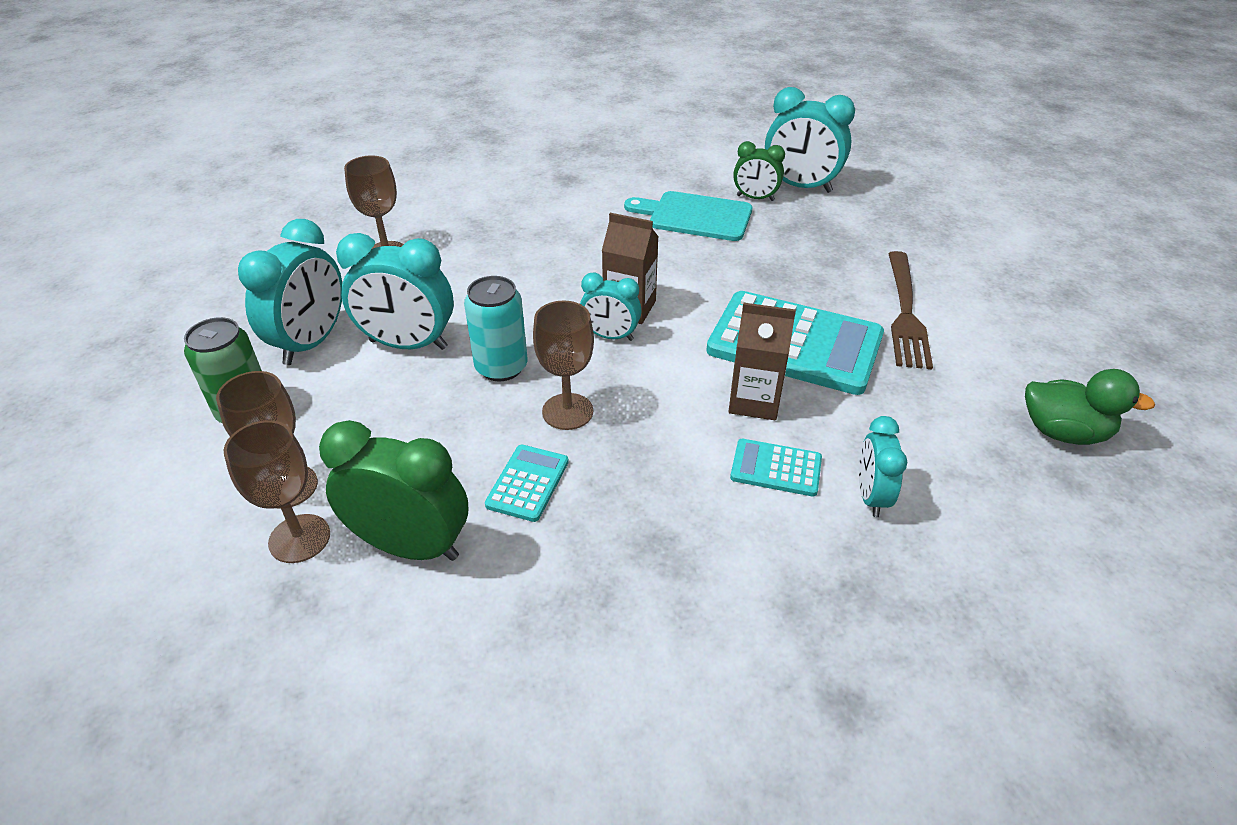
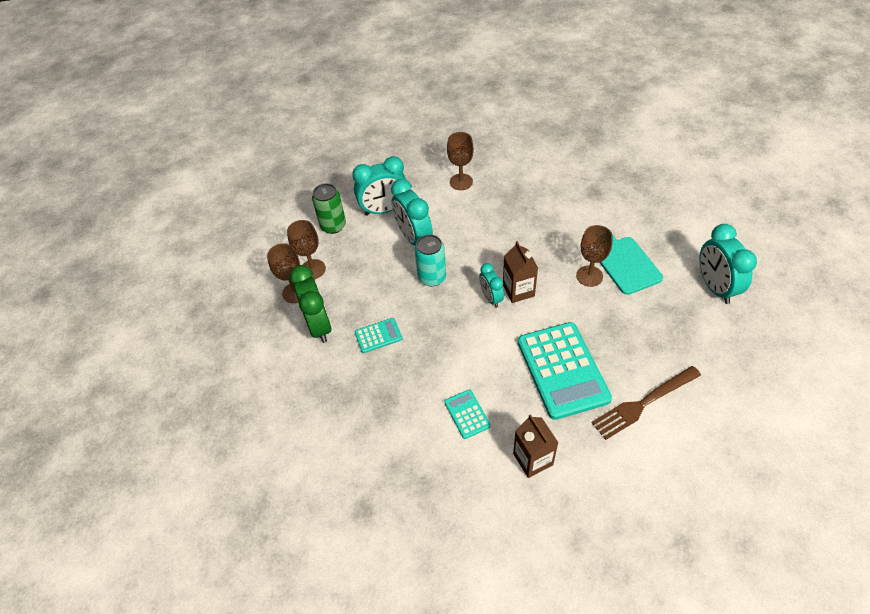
camera: 55 degrees right, 10 degrees up
brown goblet [533,301,594,430] -> brown goblet moved to [576,225,613,287]
brown carton [728,303,796,420] -> brown carton moved to [513,414,559,478]
green clock [733,141,785,201] -> none
turquoise clock [859,416,907,517] -> none
green duck [1025,369,1155,445] -> none

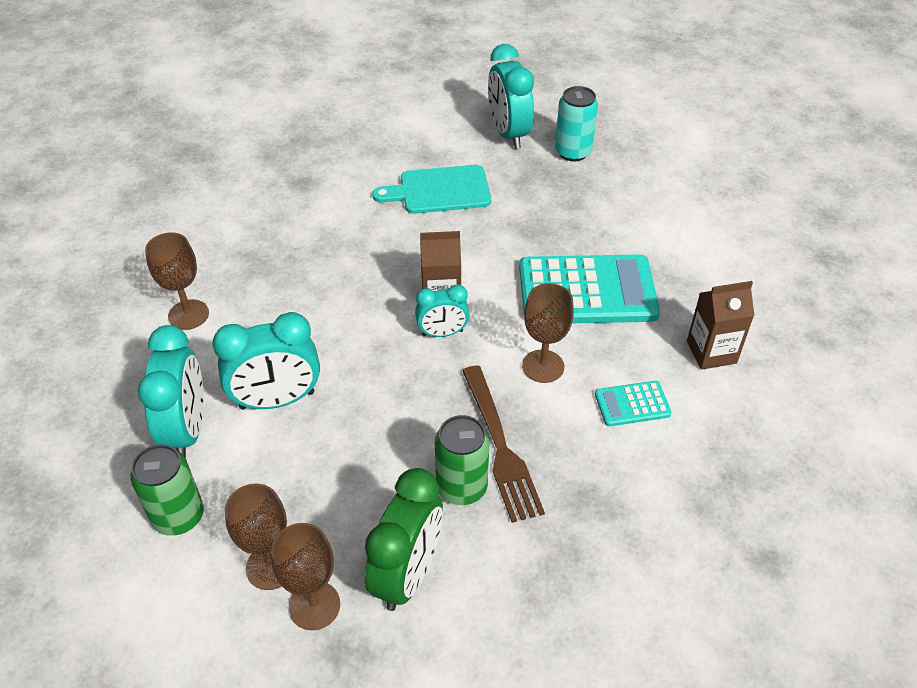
camera: 80 degrees left, 5 degrees down
green clock [289,265,332,343] -> green clock turned 120 degrees clockwise [365,468,443,611]
turquoise calculator [355,318,402,353] -> green can [435,415,489,505]
turquoise can [415,234,446,286] -> turquoise can moved to [555,86,598,161]
brown goblet [576,225,613,287] -> brown goblet moved to [522,283,574,383]
brown fork [591,366,701,440] -> brown fork moved to [462,365,545,523]
turquoise clock [700,224,757,304] -> turquoise clock turned 75 degrees clockwise [488,44,534,149]

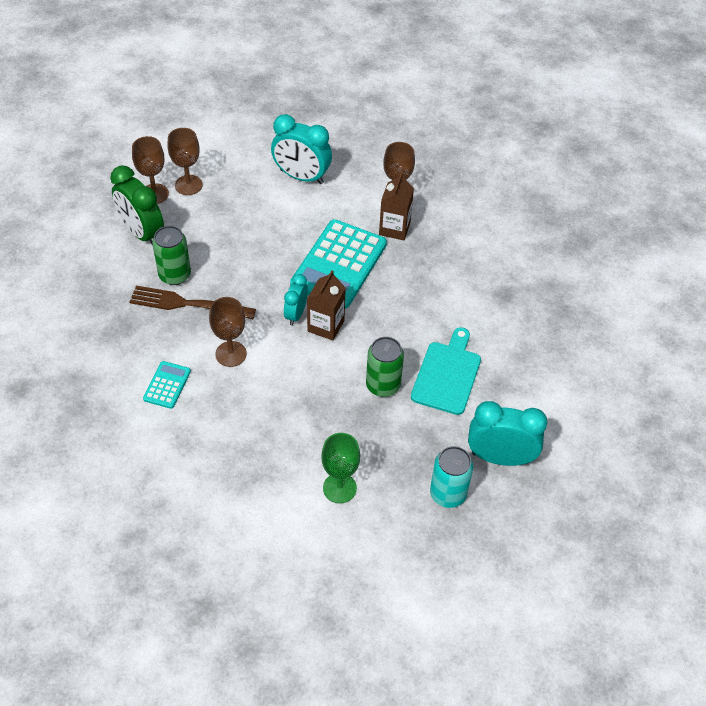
camera: 115 degrees right, 5 degrees up
green can [130,444,204,536] -> green can moved to [366,337,404,397]
turquoise clock [213,312,320,410] -> none
turquoise calculator [519,254,660,323] -> turquoise calculator moved to [290,219,387,309]
brown carton [687,281,754,370] -> brown carton moved to [379,172,414,240]
none -> green goblet [321,433,360,503]

